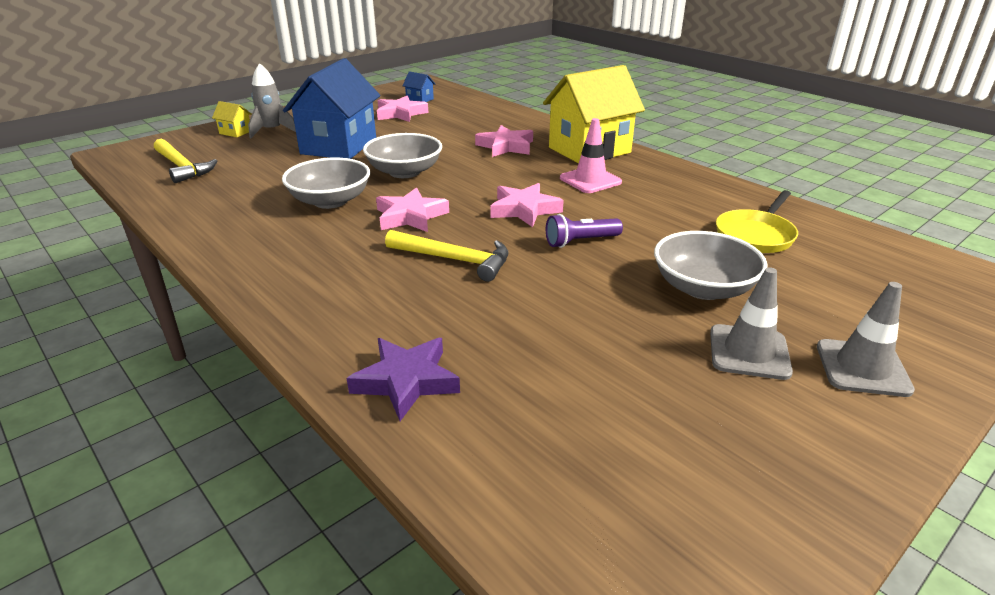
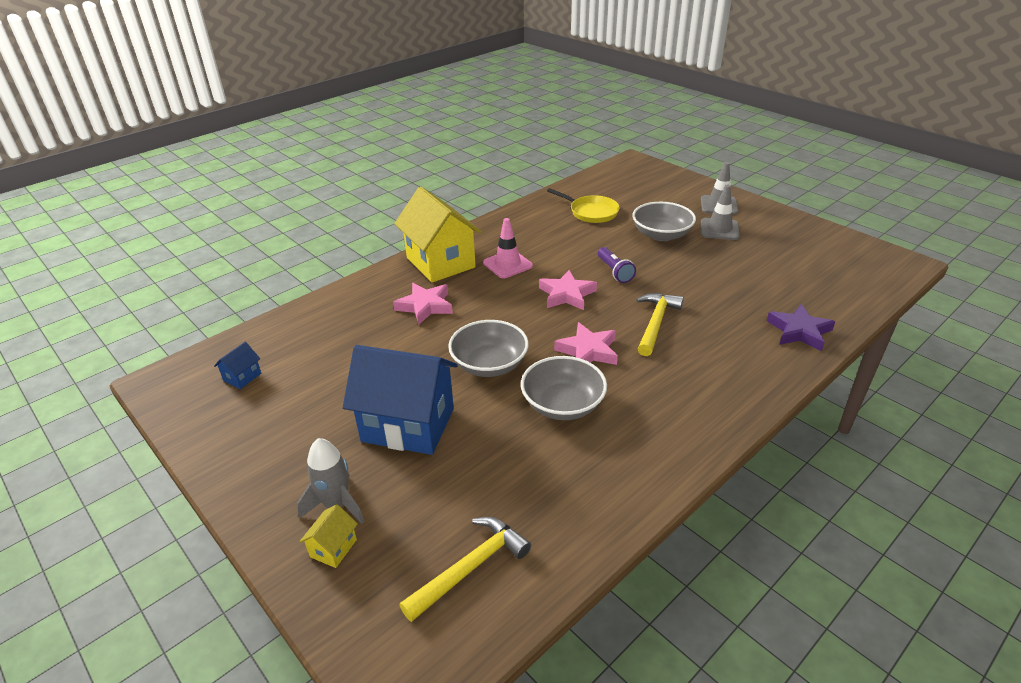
camera: 90 degrees left, 5 degrees up
pink star [377,96,428,122] -> none

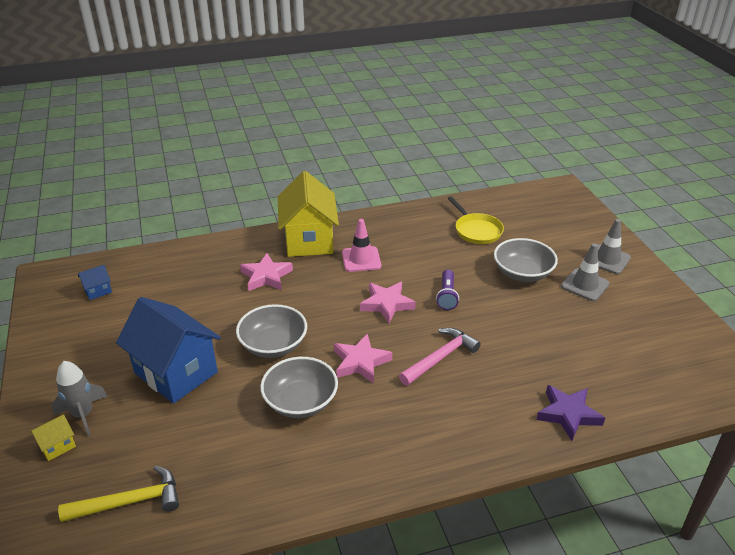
camera: 25 degrees right, 0 degrees up
yellow hammer [636,293,684,356] -> pink hammer [399,328,481,386]

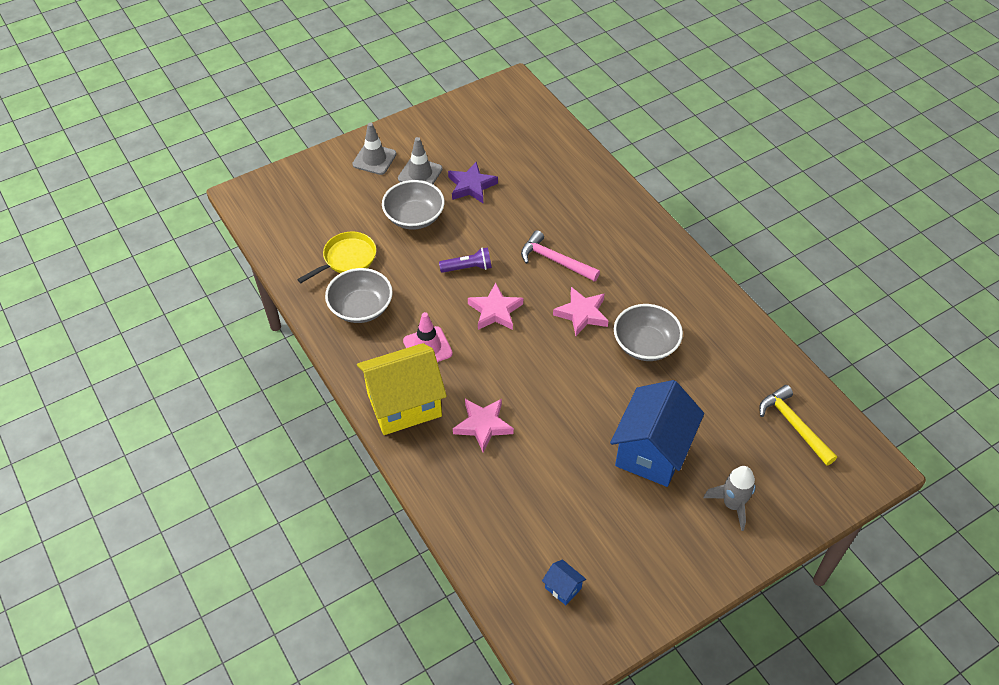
camera: 105 degrees left, 15 degrees up
yellow house [30,414,76,461] -> none
grey bowl [236,304,307,358] -> grey bowl moved to [325,268,393,323]
purple star [536,385,605,441] -> purple star moved to [448,162,498,203]

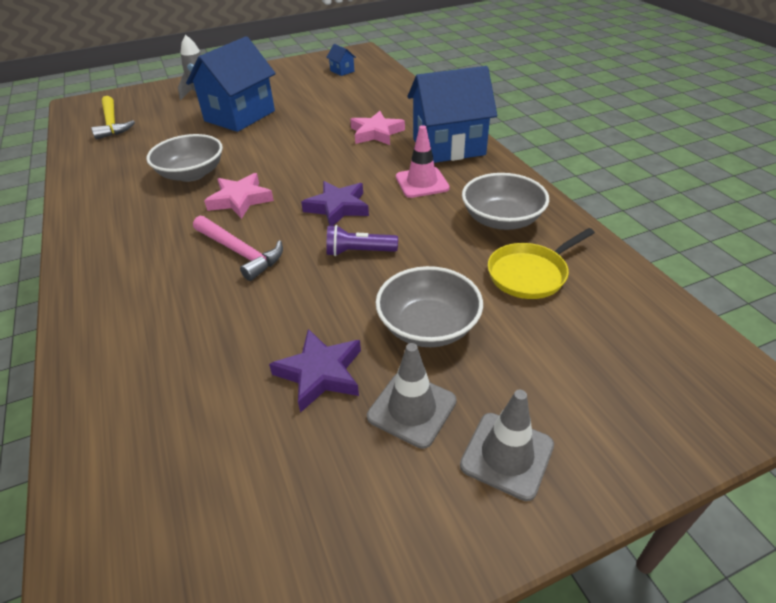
camera: 170 degrees left, 10 degrees down
yellow house [357,343,447,435] -> blue house [407,66,497,163]
pink star [468,283,523,330] -> purple star [301,181,369,226]

